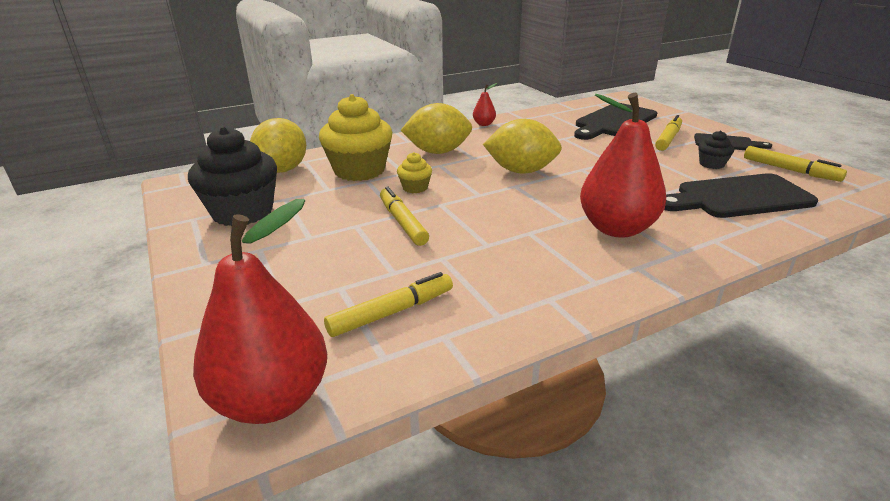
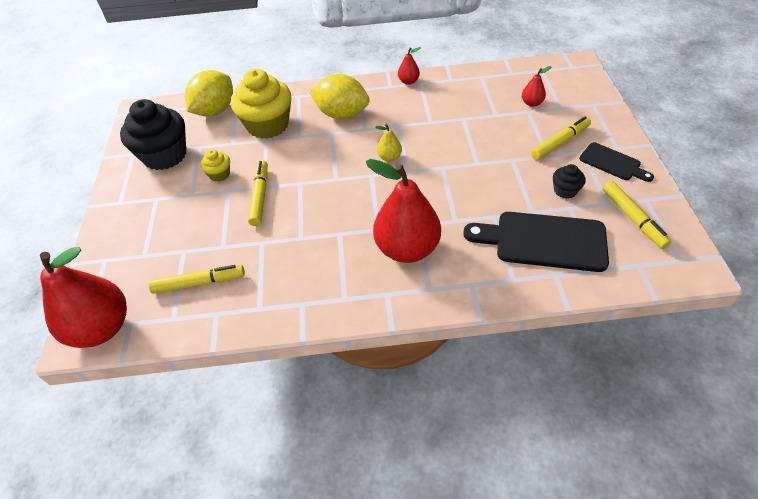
camera: 25 degrees right, 20 degrees up
yellow cupcake [397,152,432,193] -> yellow cupcake moved to [200,149,230,182]
yellow lemon [483,119,562,174] -> yellow pear [375,124,402,162]
black cutting board [574,103,657,140] -> red pear [522,66,552,107]

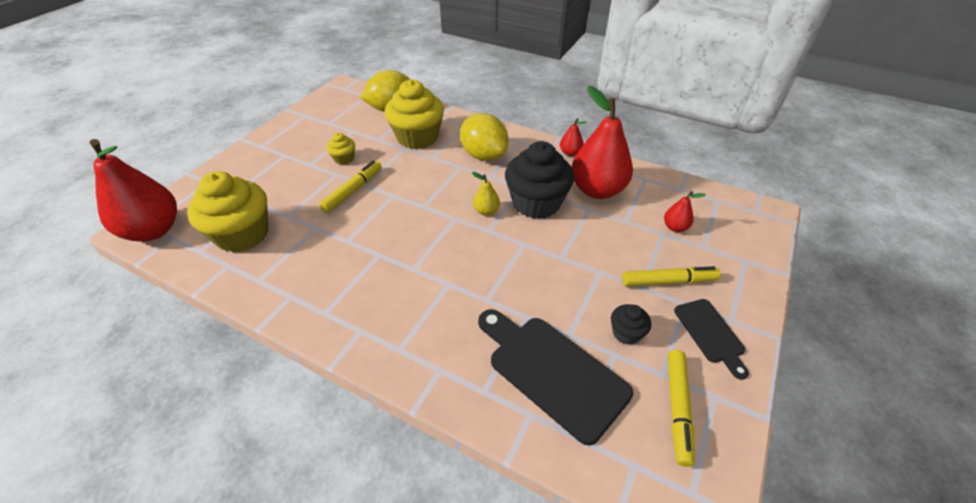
camera: 30 degrees right, 5 degrees down
black cupcake [120,99,186,170] -> black cupcake moved to [505,141,574,219]
yellow marker [149,265,245,294] -> yellow cupcake [187,171,268,252]
red pear [366,159,441,263] -> red pear moved to [572,86,633,199]

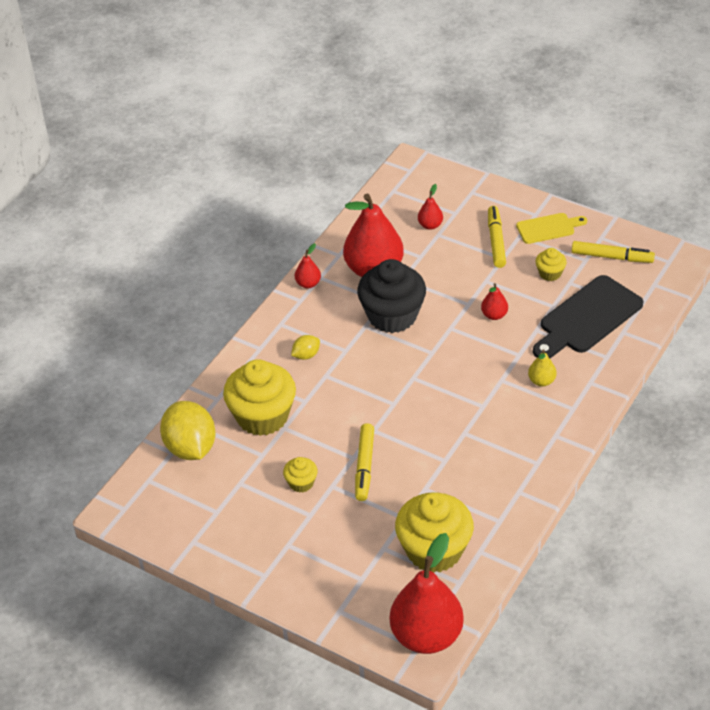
camera: 85 degrees left, 0 degrees up
yellow marker [319,161,382,213] -> yellow marker turned 120 degrees counterclockwise [355,423,374,501]
yellow lemon [460,113,508,161] -> yellow lemon [291,335,320,360], size x0.47
yellow pear [472,172,500,216] -> yellow pear moved to [528,349,556,387]
black cupcake [611,304,651,345] -> yellow cupcake [535,248,567,281]
black cutting board [674,299,749,380] -> yellow cutting board [516,213,587,244]
none -> red pear [481,283,508,320]

